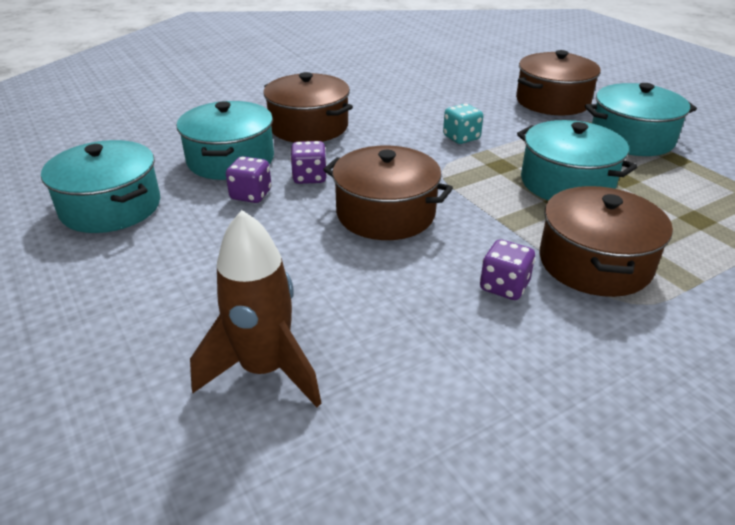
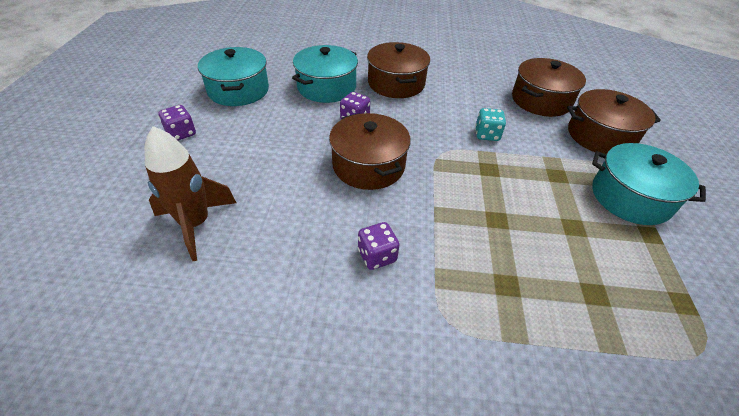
camera: 35 degrees right, 10 degrees up
purple dice [226,156,271,203] -> purple dice moved to [158,105,196,141]
turquoise pot [517,120,638,201] -> none
brown pot [539,186,673,297] -> brown pot moved to [512,58,586,117]

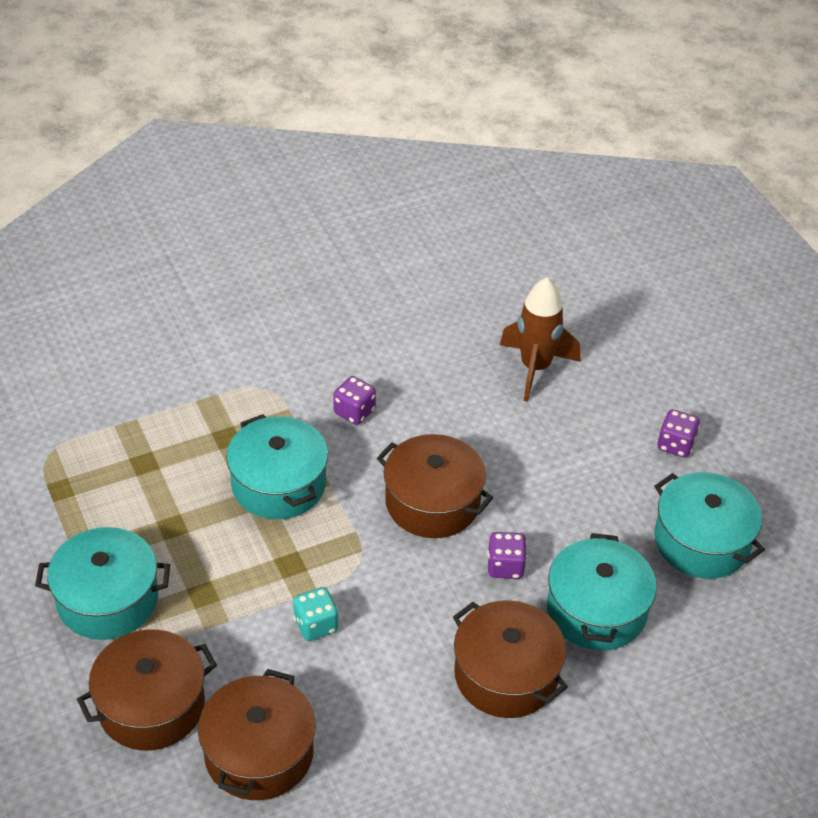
camera: 150 degrees right, 0 degrees up
none -> turquoise pot [226,414,328,519]

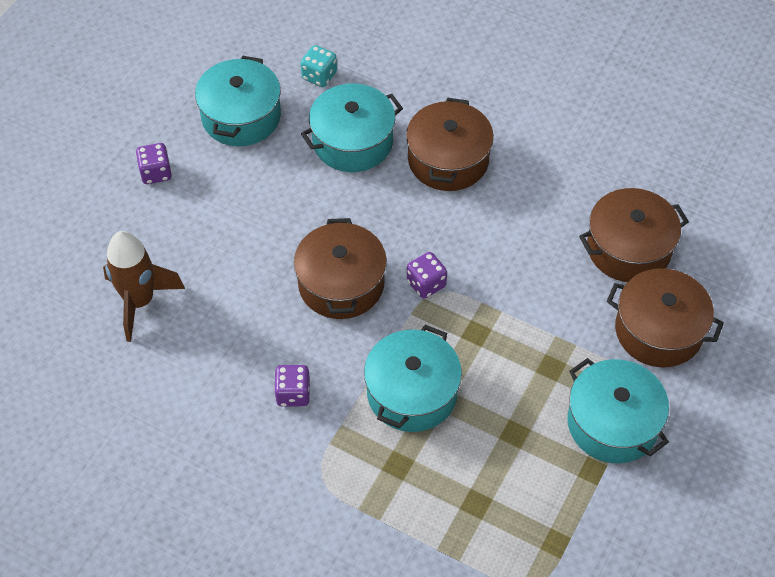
camera: 125 degrees left, 10 degrees up
turquoise dice [293,587,338,641] -> turquoise dice moved to [301,45,337,87]
purple dice [487,532,527,579] -> purple dice moved to [407,252,447,299]

